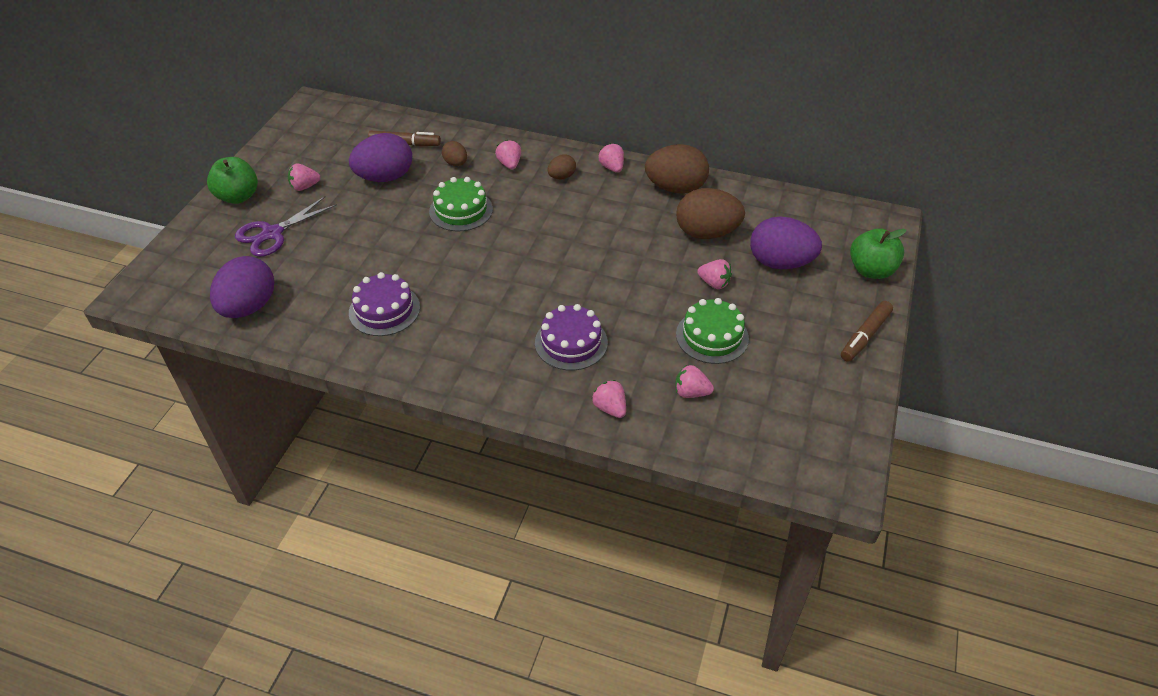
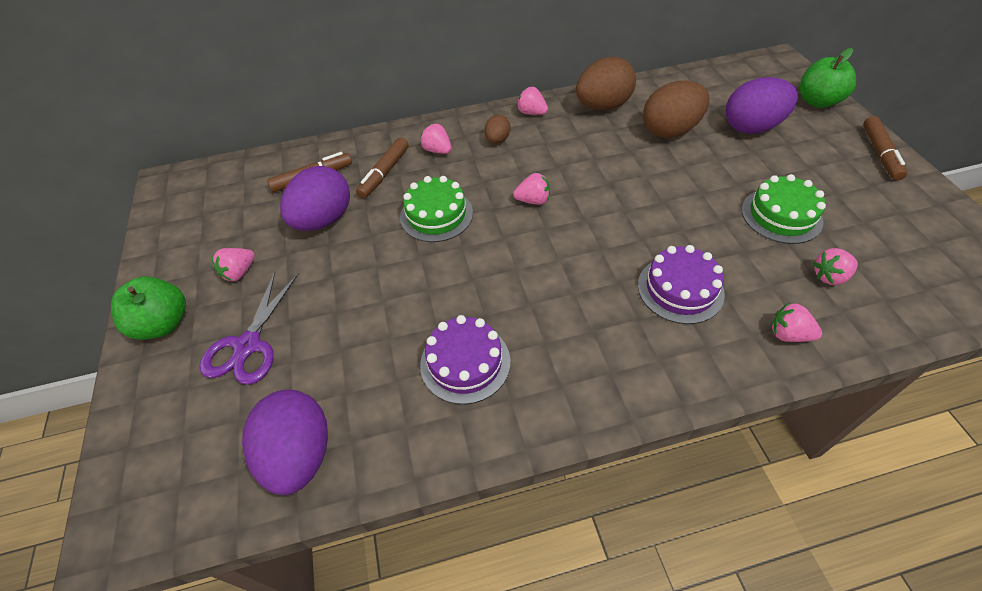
camera: 30 degrees left, 5 degrees up
brown egg [442,141,467,166] -> brown marker [356,137,409,198]
pink strawberry [697,259,732,289] -> pink strawberry moved to [513,173,550,205]

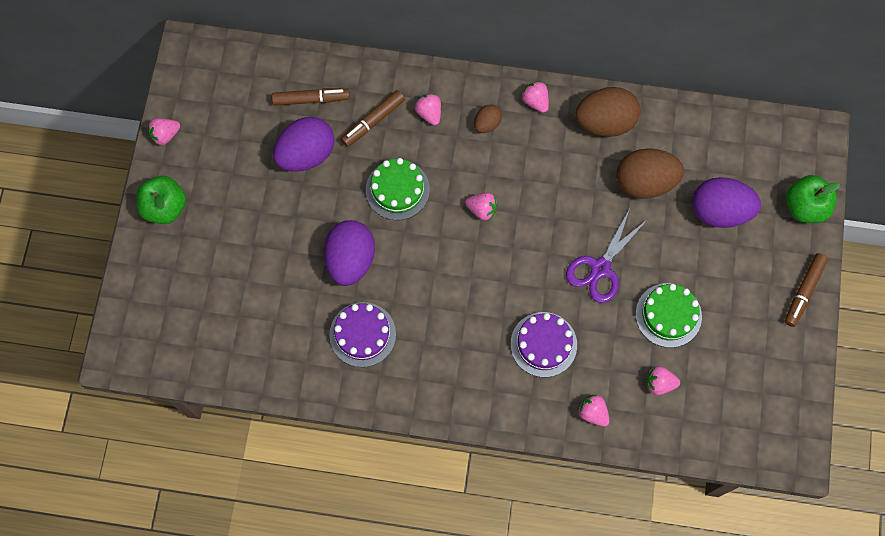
camera: 20 degrees right, 20 degrees up
purple scissors [199,272,298,385] -> purple scissors moved to [566,209,648,303]
pink strawberry [212,248,255,281] -> pink strawberry moved to [148,118,180,145]
purple egg [242,390,328,495] -> purple egg moved to [324,220,375,286]

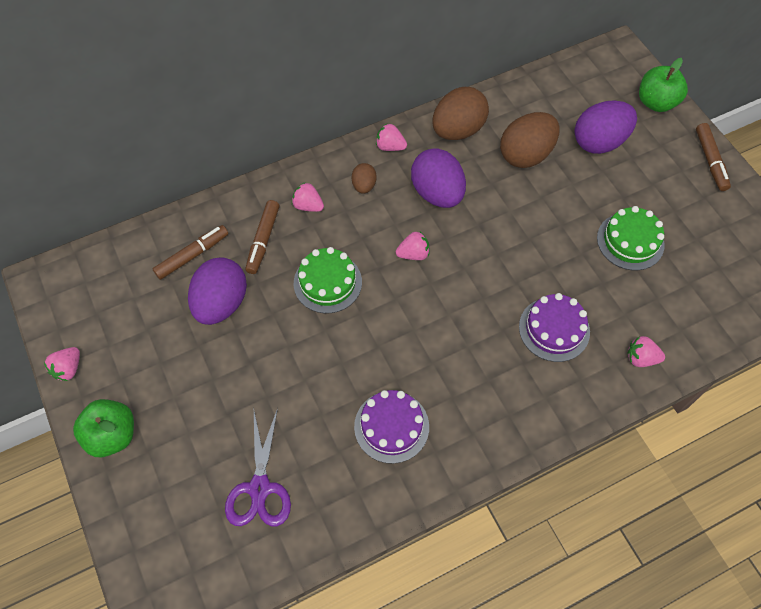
camera: 35 degrees left, 10 degrees down
purple egg [324,220,375,286] -> purple egg moved to [411,148,466,208]
purple scissors [566,209,648,303] -> purple scissors moved to [225,408,291,526]
pink strawberry [646,366,680,395] -> none

